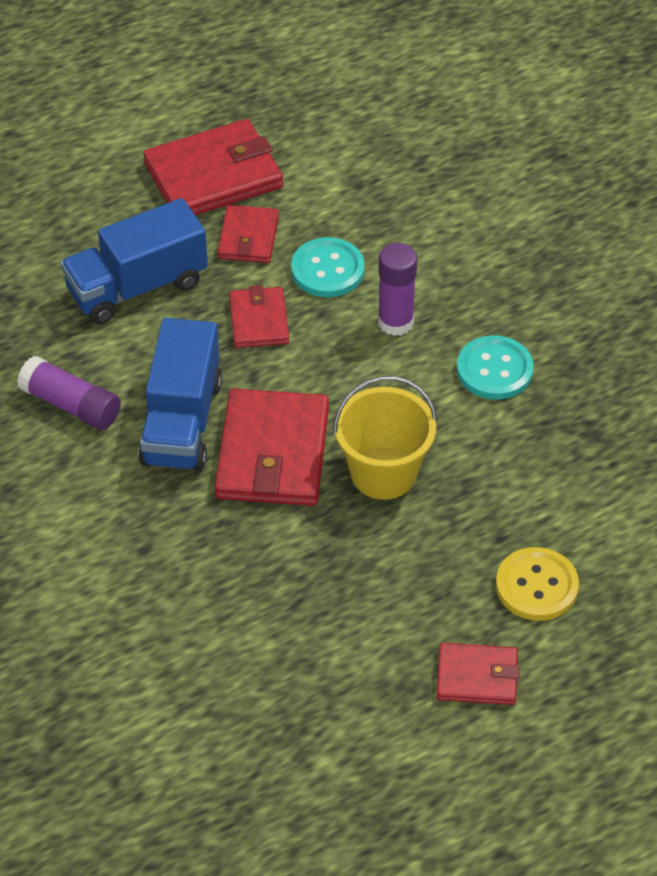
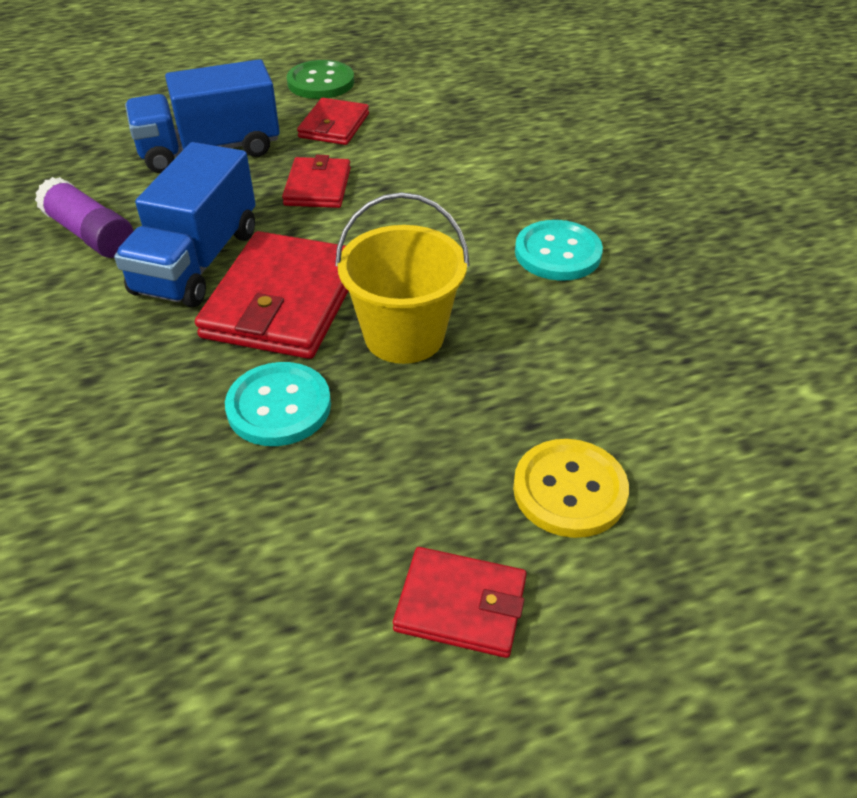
camera: 10 degrees right, 5 degrees down
red wallet [143,119,283,215] -> green button [287,60,354,99]
turquoise button [291,237,365,297] -> turquoise button moved to [225,362,331,446]
purple glue stick [378,243,417,336] -> none

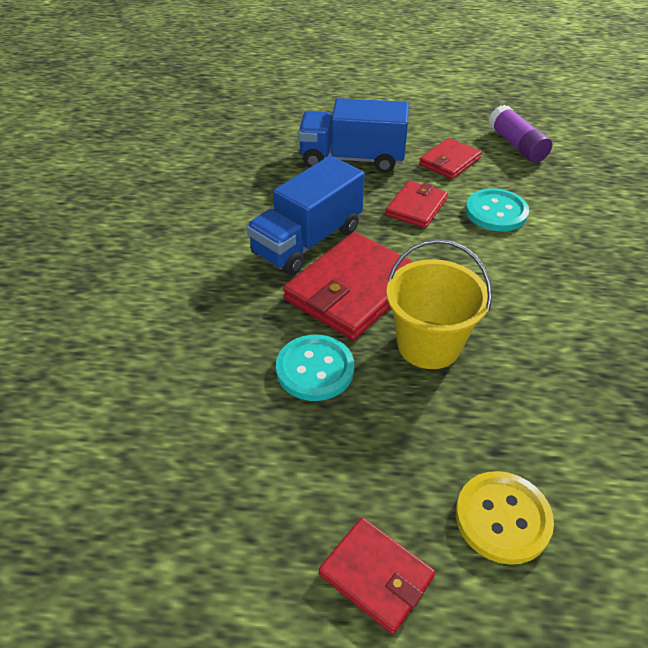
camera: 25 degrees right, 0 degrees up
purple glue stick [35,177,133,258] -> purple glue stick moved to [489,105,552,163]
green button [287,60,354,99] -> none
turquoise button [515,220,603,281] -> turquoise button moved to [466,188,529,232]

